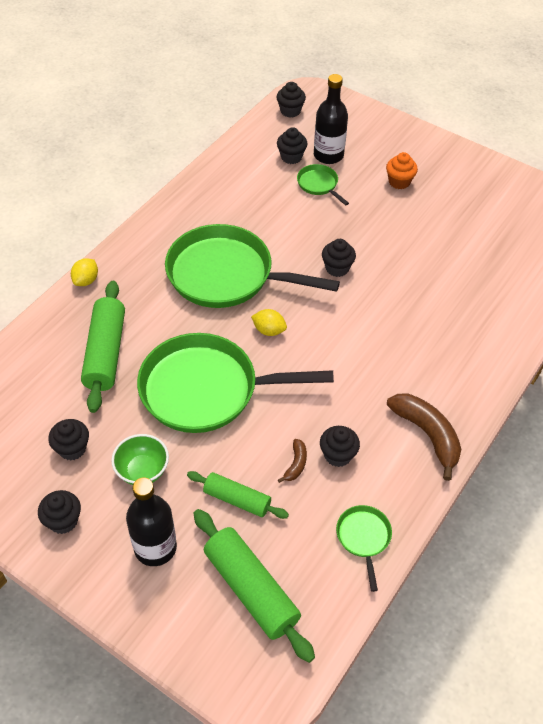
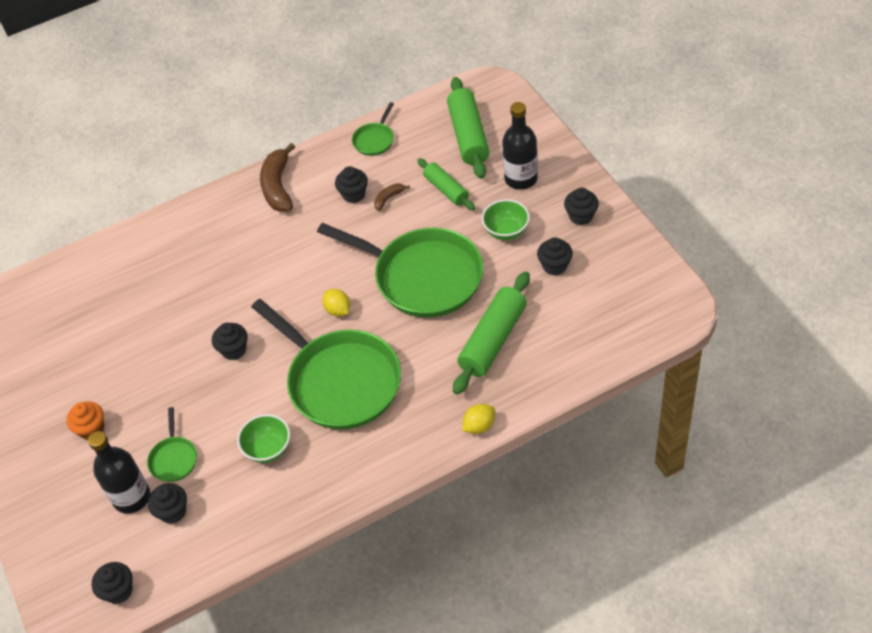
camera: 145 degrees left, 0 degrees up
none -> green bowl [237,414,290,463]

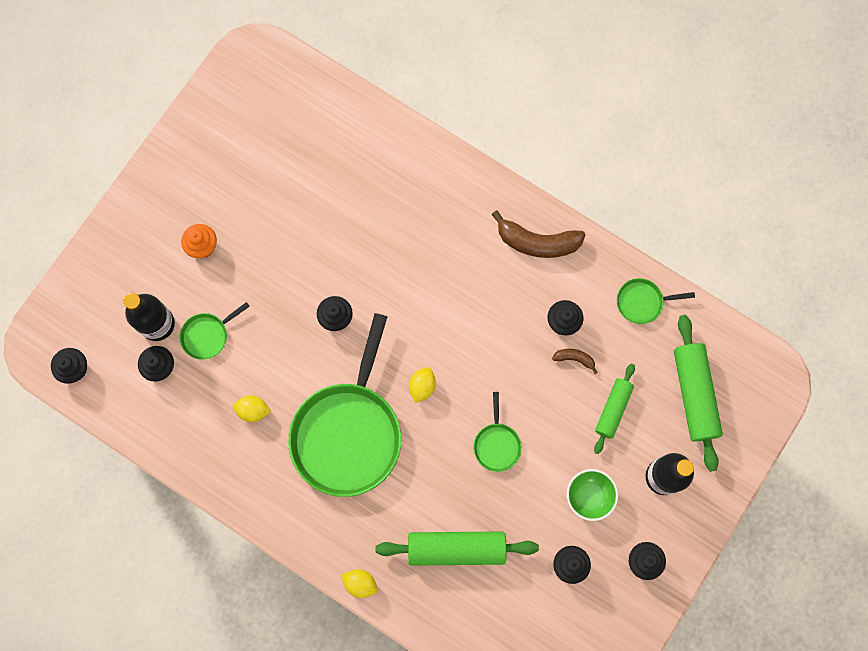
camera: 55 degrees right, 25 degrees up
green bowl [237,414,290,463] -> yellow lemon [233,395,271,422]
brown banana [260,143,295,212] -> brown banana turned 135 degrees counterclockwise [492,210,586,258]
green pan [317,223,483,318] -> green pan [474,392,522,472], size x0.43
green rolling pin [447,77,490,179] -> green rolling pin turned 60 degrees counterclockwise [674,315,723,472]

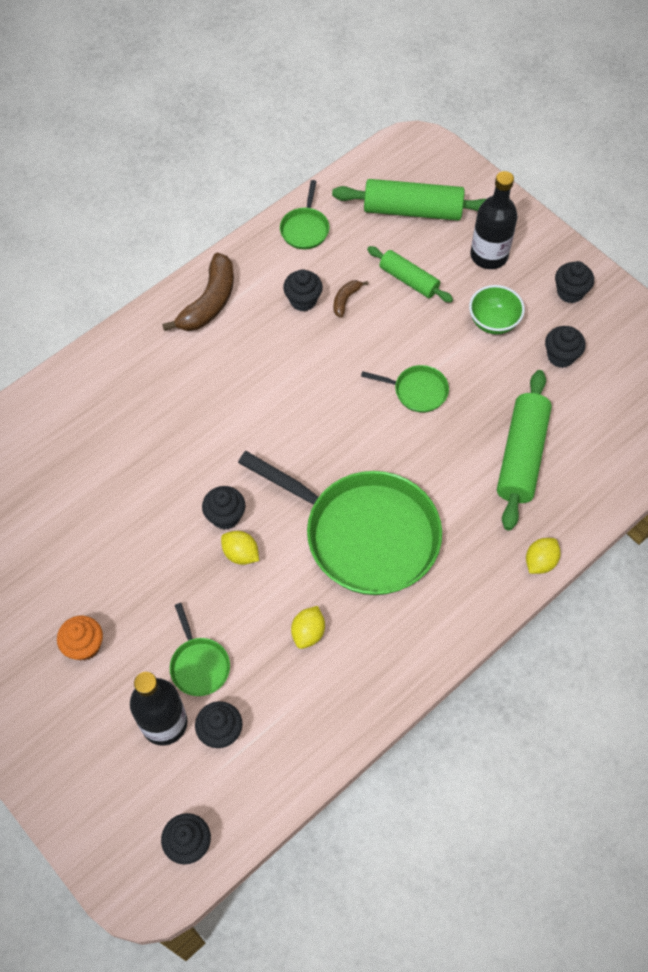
camera: 75 degrees left, 15 degrees down
yellow lemon [409,367,436,403] -> yellow lemon moved to [221,531,259,565]

